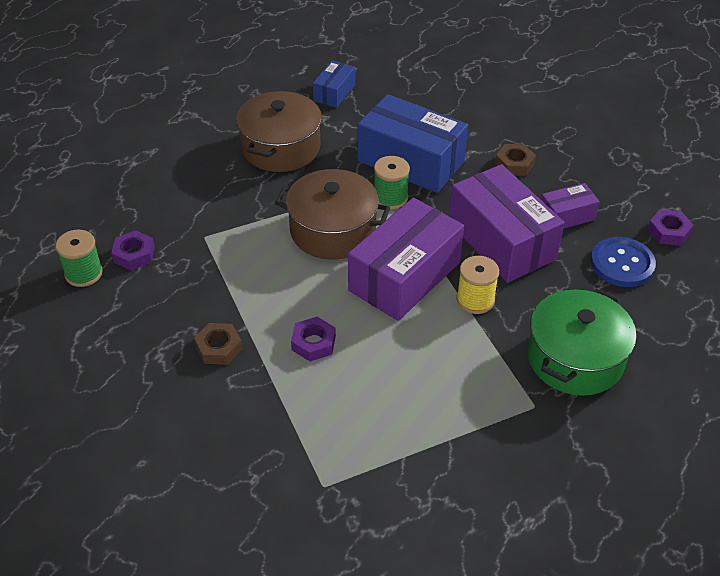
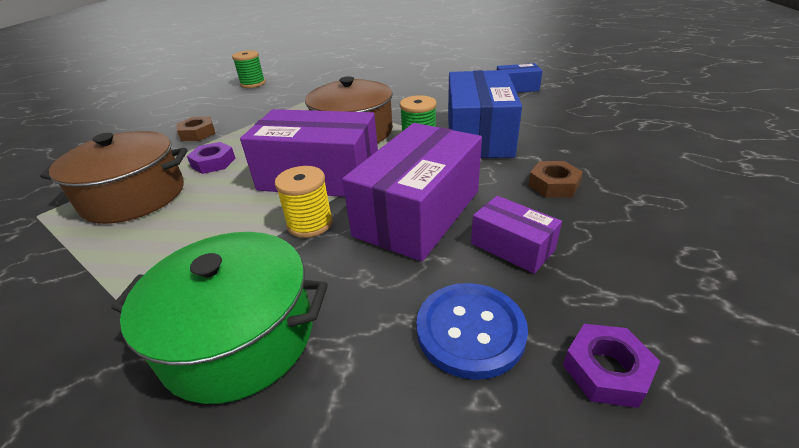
camera: 65 degrees right, 10 degrees down
purple nut [111,230,155,270] -> none
brown pot [236,90,322,172] -> brown pot moved to [40,131,188,224]

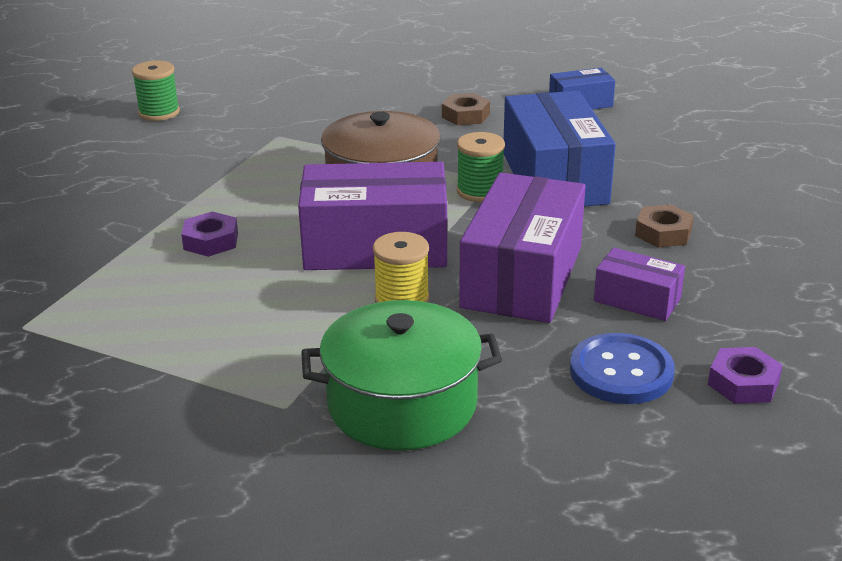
camera: 15 degrees left, 5 degrees down
brown pot [40,131,188,224] -> none
brown nut [176,117,216,141] -> brown nut moved to [442,93,490,125]

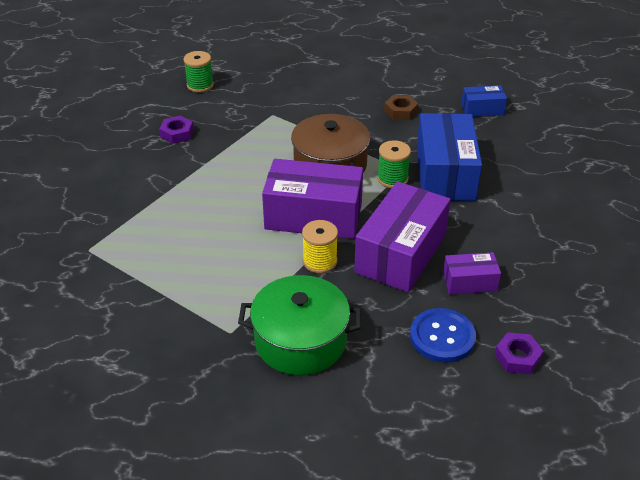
camera: 10 degrees right, 10 degrees up
purple nut [181,211,238,257] -> purple nut moved to [159,116,194,144]
purple box [594,248,685,321] -> purple box turned 45 degrees counterclockwise [443,252,501,295]
brown nut [635,204,694,248] -> none

